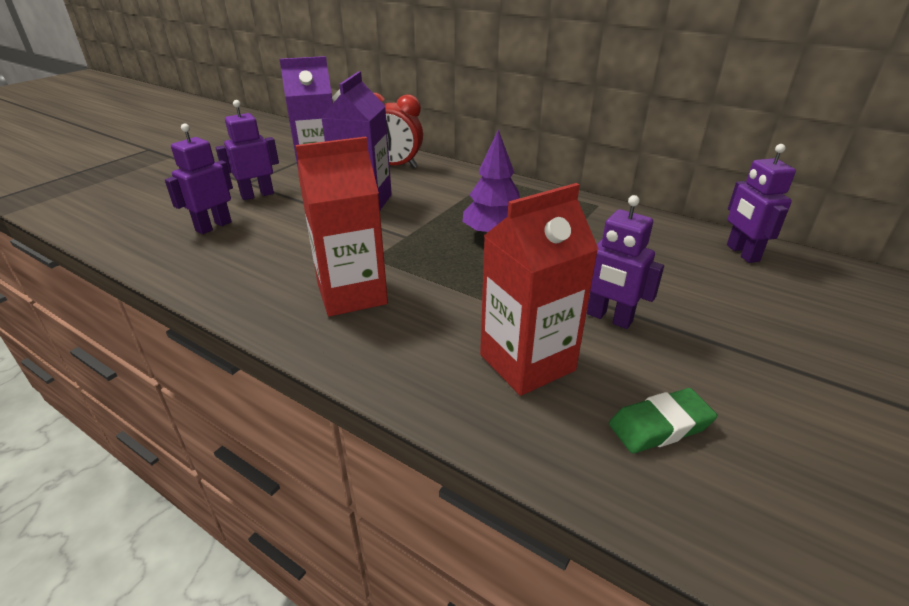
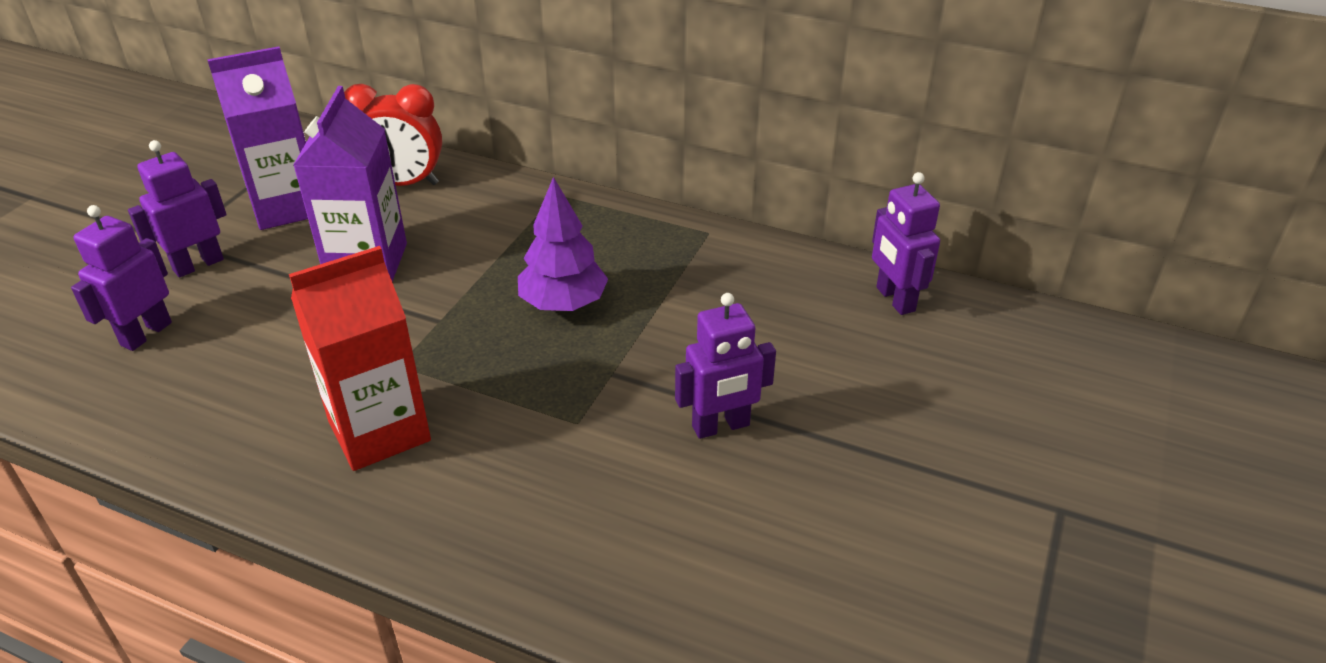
camera: 10 degrees left, 5 degrees up
red carton [480,183,599,396] -> none
purple robot [587,195,664,329] -> purple robot turned 45 degrees counterclockwise [675,293,776,439]
green eraser [609,388,717,453] -> none

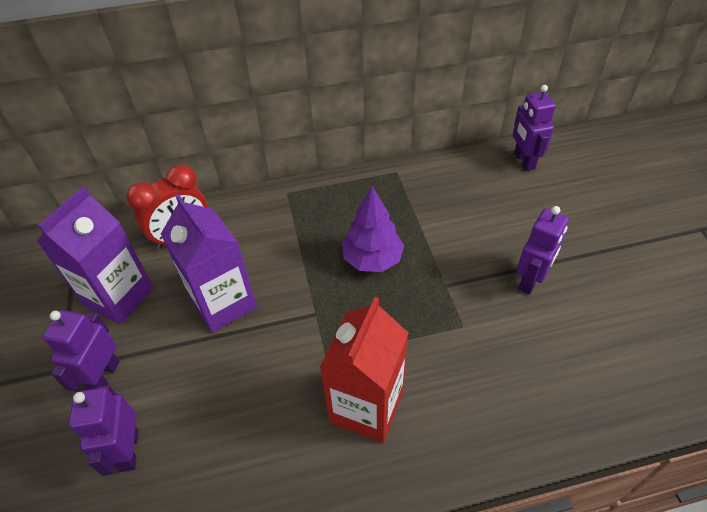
camera: 35 degrees left, 10 degrees up
purple robot [872,172,940,315] -> purple robot turned 45 degrees clockwise [513,85,556,171]

